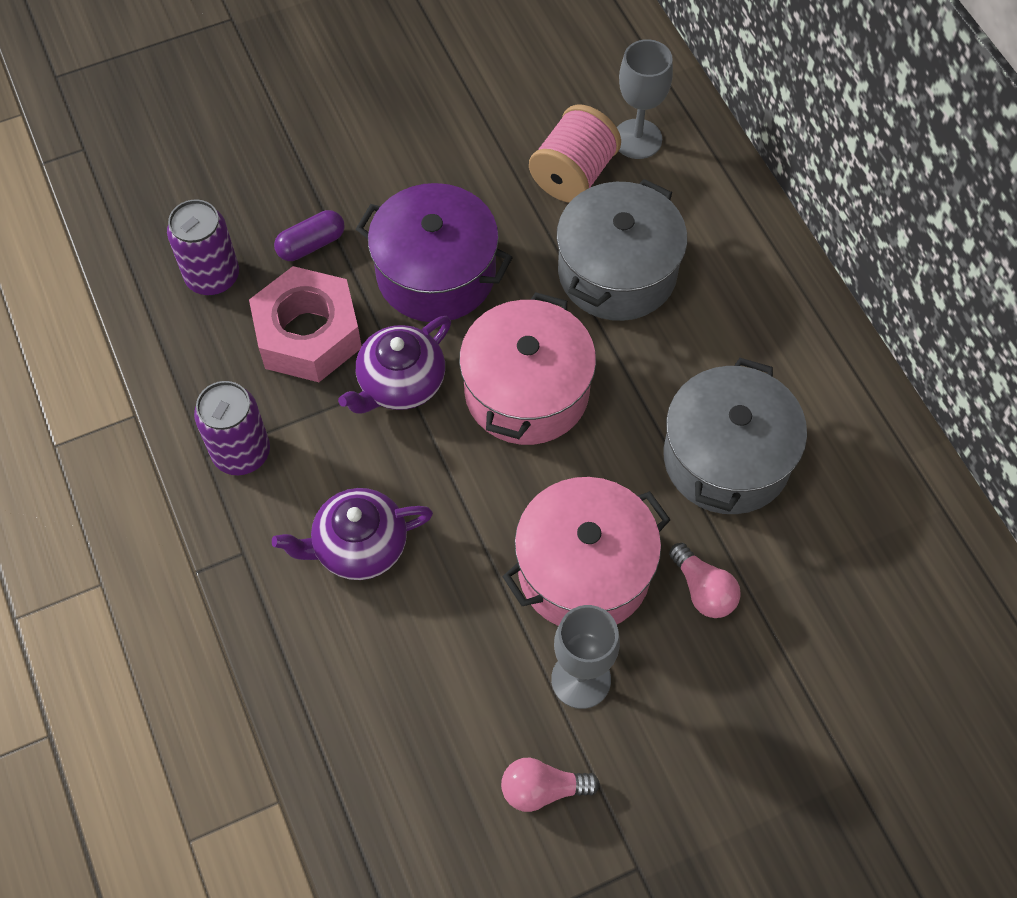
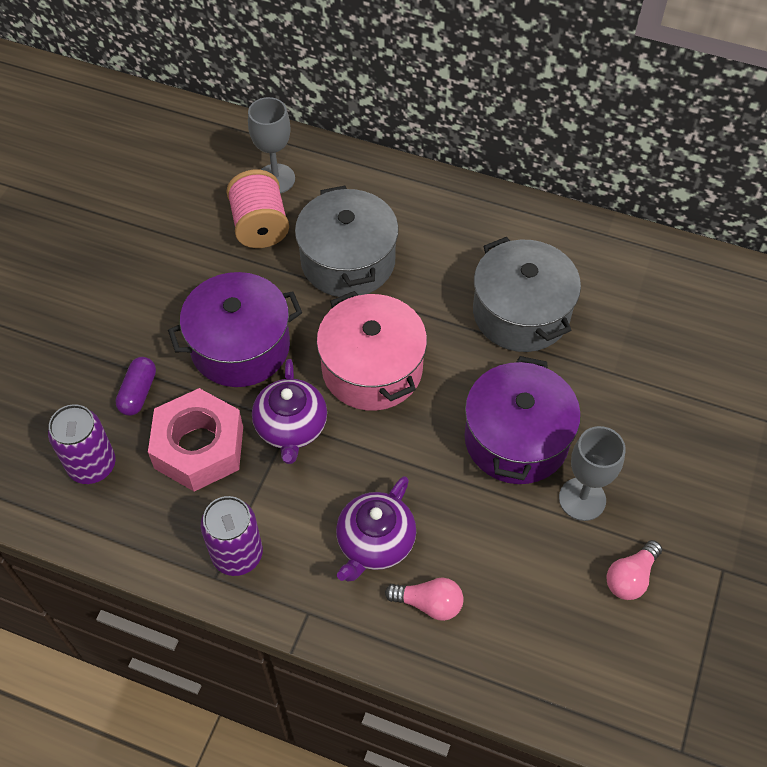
camera: 45 degrees left, 5 degrees down
pink pot [502,477,671,626] -> purple pot [464,356,581,484]
pink light bulb [669,543,741,618] -> pink light bulb moved to [385,578,464,621]

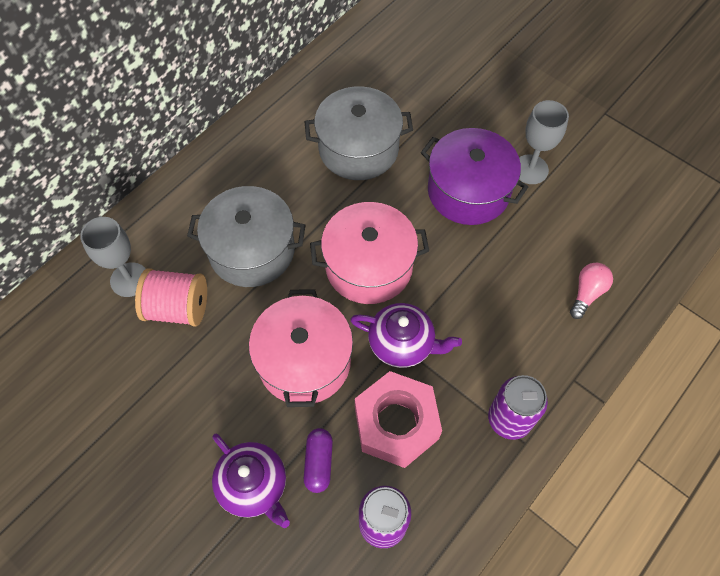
camera: 70 degrees left, 5 degrees up
purple capsule [115,357,156,416] -> purple capsule turned 60 degrees clockwise [304,428,333,493]
purple pot [168,272,302,387] -> pink pot [249,289,353,407]
purple teapot [336,476,416,582] -> purple teapot moved to [212,434,290,528]
pink light bulb [607,540,662,600] -> none

